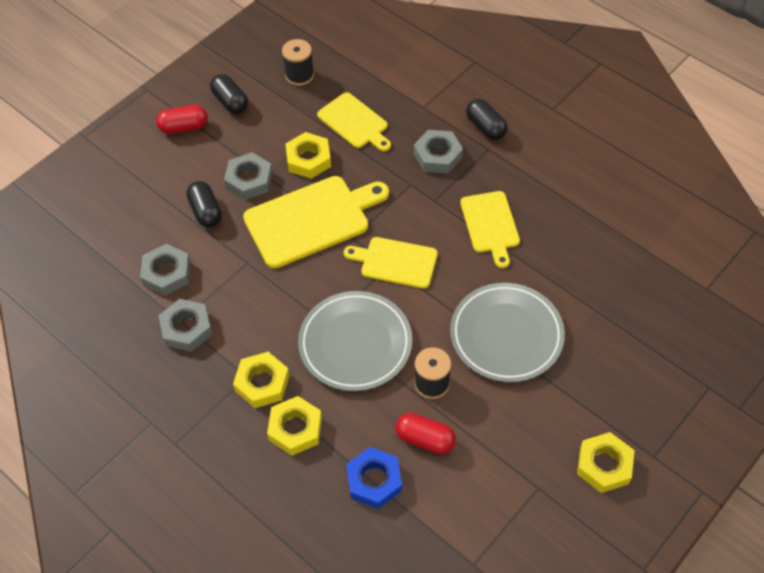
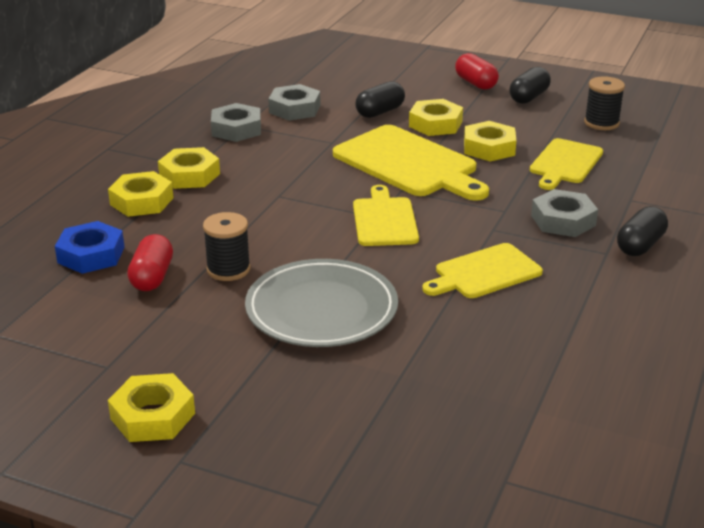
camera: 70 degrees right, 25 degrees down
grey nut [224,152,273,200] -> yellow nut [409,99,463,136]
grey plate [298,291,412,391] -> none

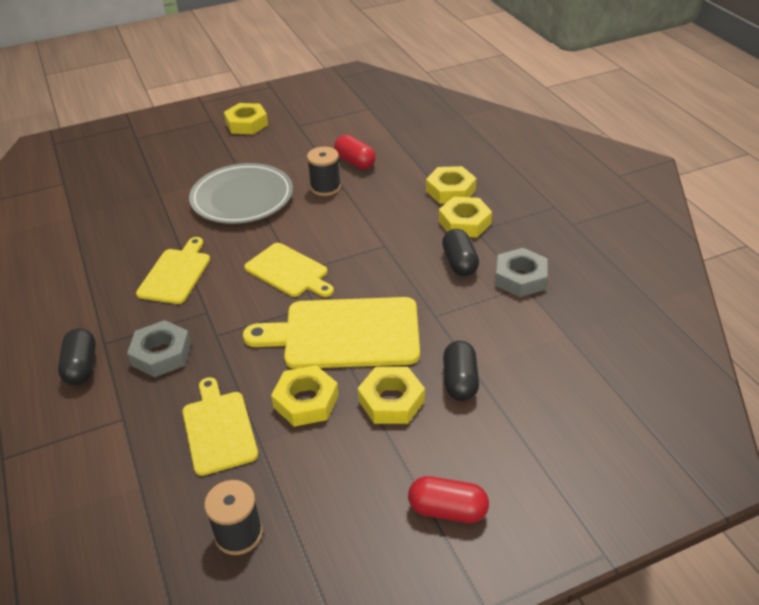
camera: 135 degrees right, 10 degrees up
blue nut [55,221,125,274] -> none
grey nut [268,84,320,121] -> none
black capsule [510,67,551,104] -> black capsule moved to [442,229,479,276]

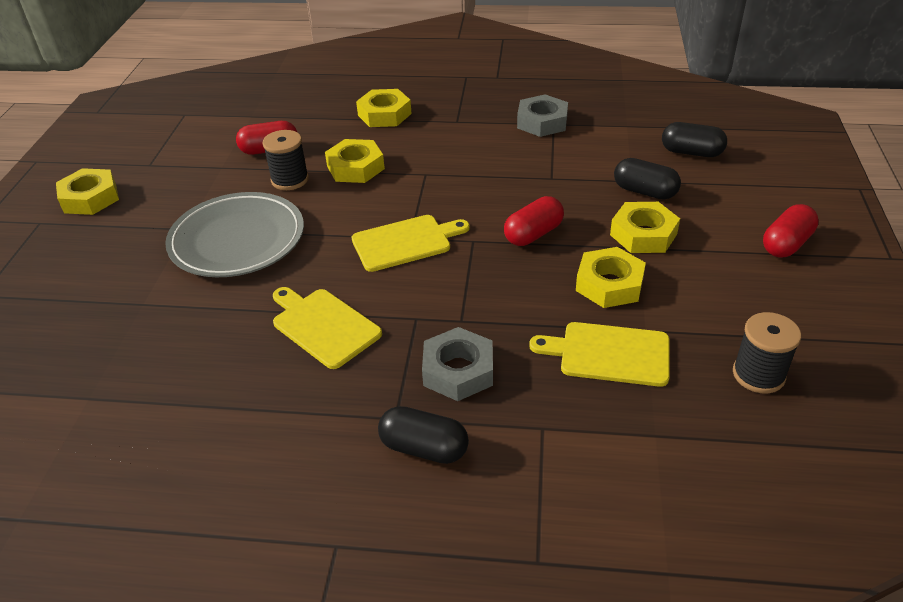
camera: 60 degrees left, 0 degrees up
yellow cutting board [243,297,420,369] -> red capsule [504,196,564,246]
yellow nut [439,197,492,237] -> yellow nut moved to [325,139,385,183]
black capsule [442,229,479,276] -> black capsule moved to [662,122,727,157]

